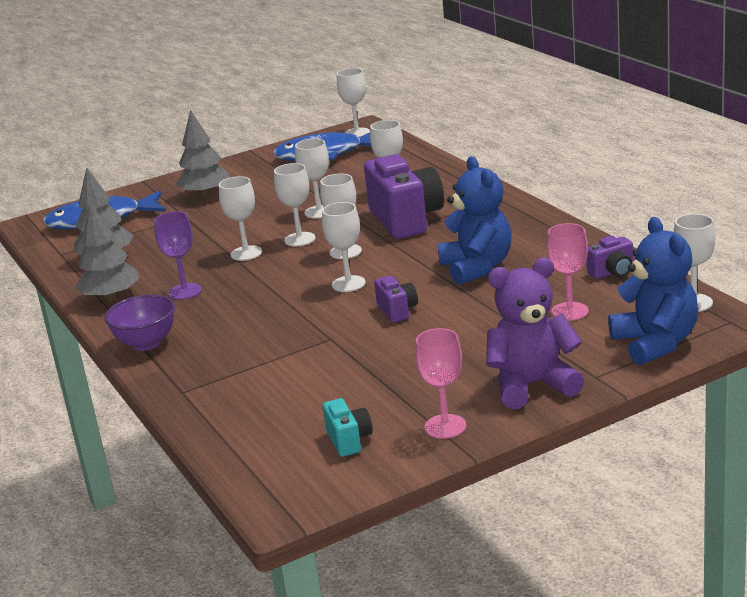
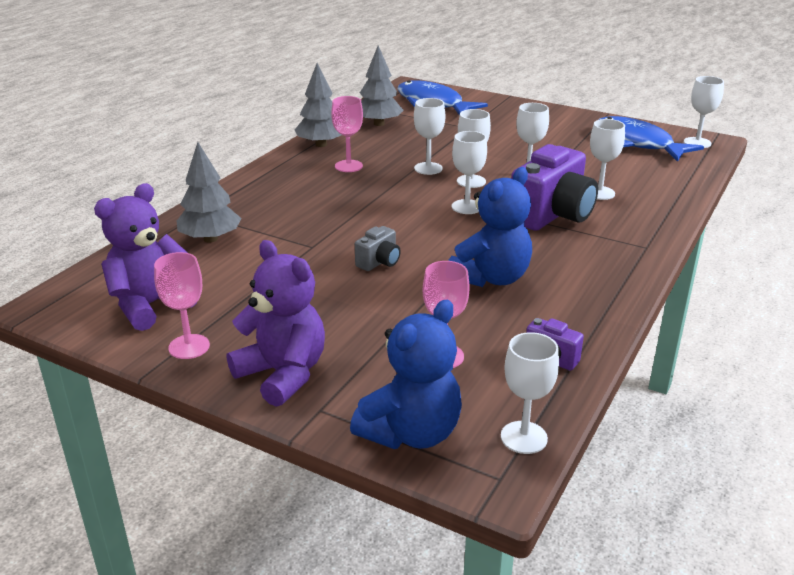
camera: 55 degrees right, 5 degrees up
purple bowl [104,294,175,351] -> none
purple goblet [154,211,202,300] -> pink goblet [331,96,363,172]
grey tree [175,110,230,197] -> grey tree moved to [176,142,241,243]
white goblet [322,202,366,292] -> none
turquoise camera [323,398,373,457] -> purple teddy bear [94,183,198,331]
purple camera [374,276,418,323] -> grey camera [355,226,401,271]

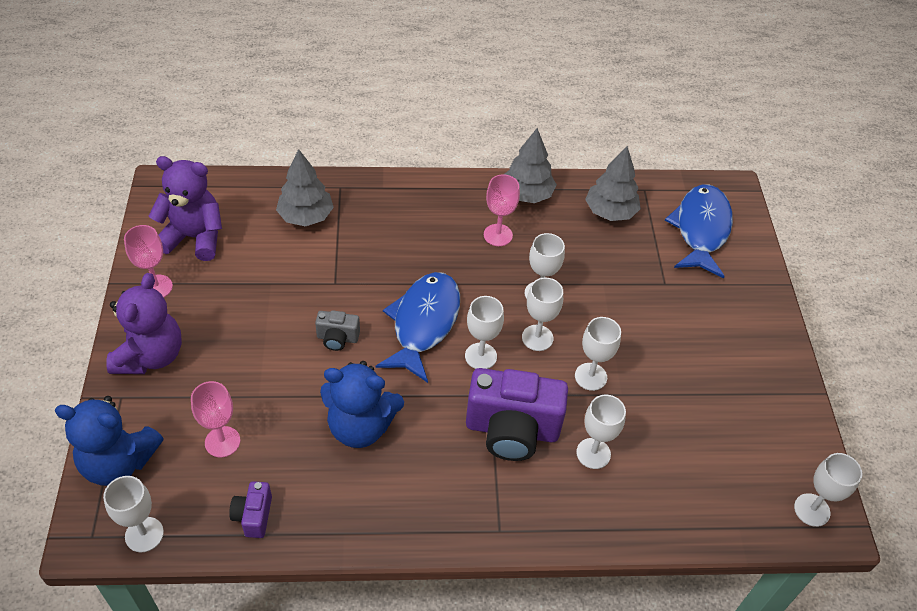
camera: 55 degrees right, 20 degrees up
blue fish [598,116,704,162] -> blue fish moved to [376,272,460,383]

